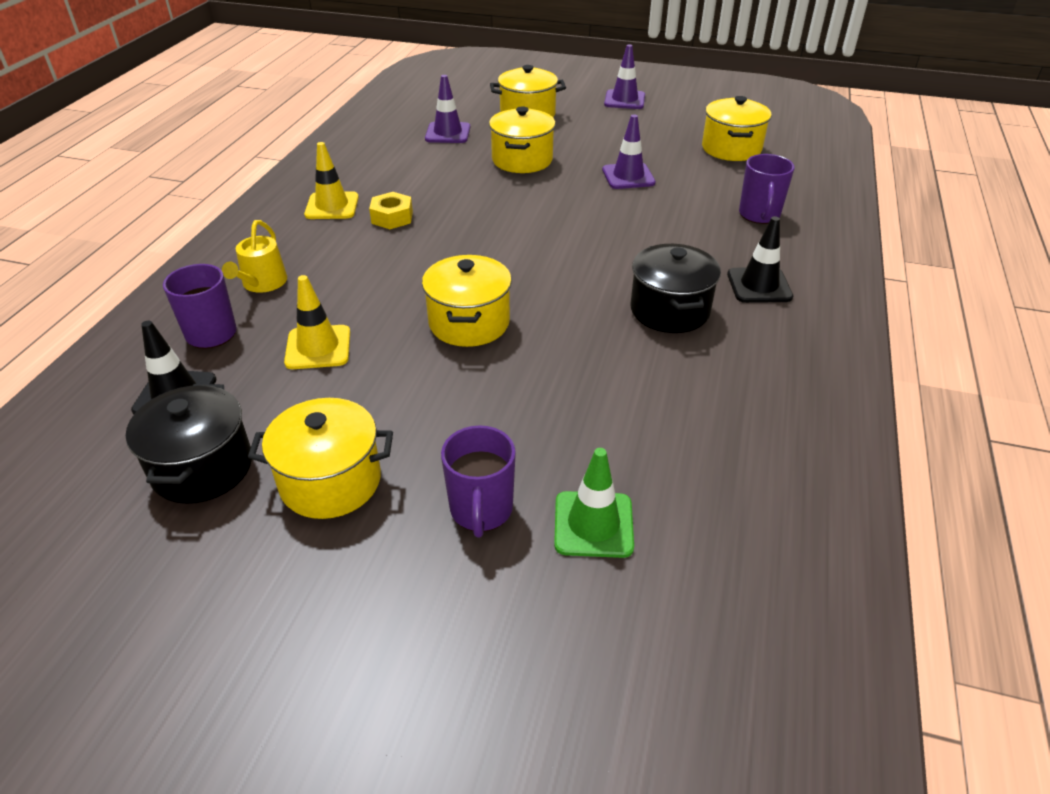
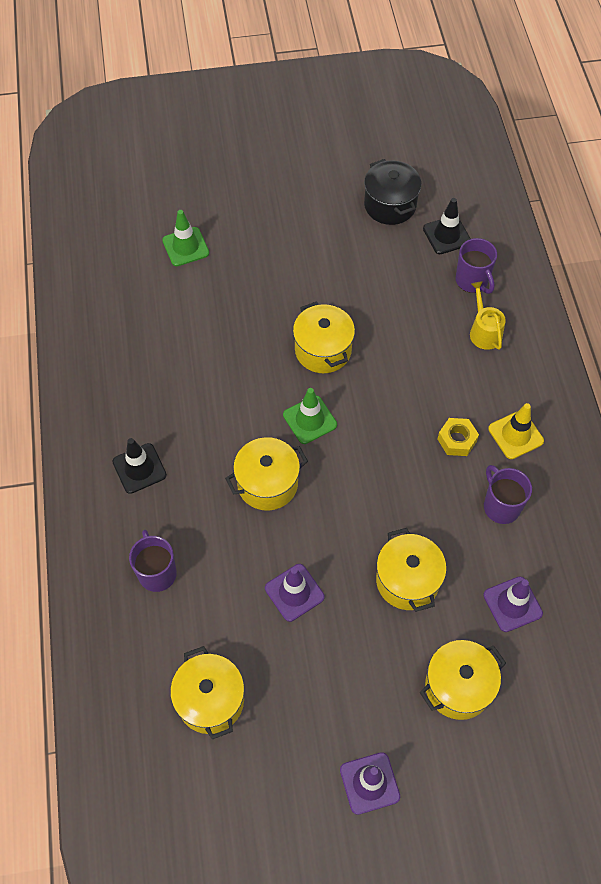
camera: 155 degrees right, 20 degrees up
yellow pot [248,398,393,519] -> yellow pot moved to [225,437,308,511]
yellow traffic cone [284,275,350,369] -> none
purple mug [441,425,516,538] -> purple mug moved to [484,465,532,524]
black pot [630,244,721,333] -> none
none -> green traffic cone [283,388,337,444]

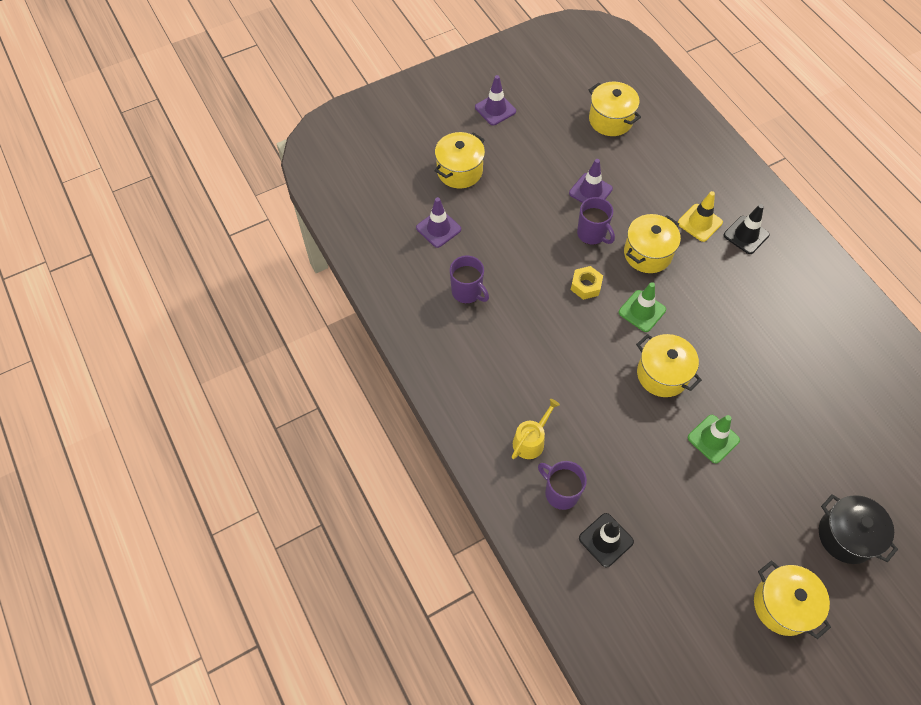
camera: 160 degrees right, 0 degrees up
purple mug [129,530,177,592] -> purple mug moved to [577,197,615,245]
green traffic cone [162,210,209,266] -> green traffic cone moved to [688,415,740,463]
black pot [364,159,421,225] -> black pot moved to [819,494,898,564]
yellow pot [376,528,447,612] -> yellow pot moved to [754,561,831,639]
yellow nut [437,418,479,456] -> yellow nut moved to [571,266,603,300]
yellow watering can [470,281,506,350] -> yellow watering can turned 105 degrees counterclockwise [512,399,560,459]
yellow traffic cone [488,403,544,459] -> yellow traffic cone moved to [678,191,723,242]

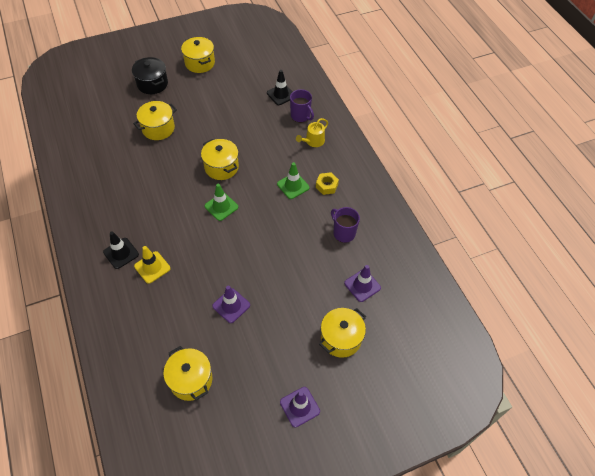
camera: 175 degrees left, 5 degrees down
yellow nut [571,266,603,300] -> yellow nut moved to [316,172,339,195]
purple mug [577,197,615,245] -> none
yellow pot [624,214,681,273] -> yellow pot moved to [133,101,177,140]
green traffic cone [688,415,740,463] -> green traffic cone moved to [277,162,310,199]

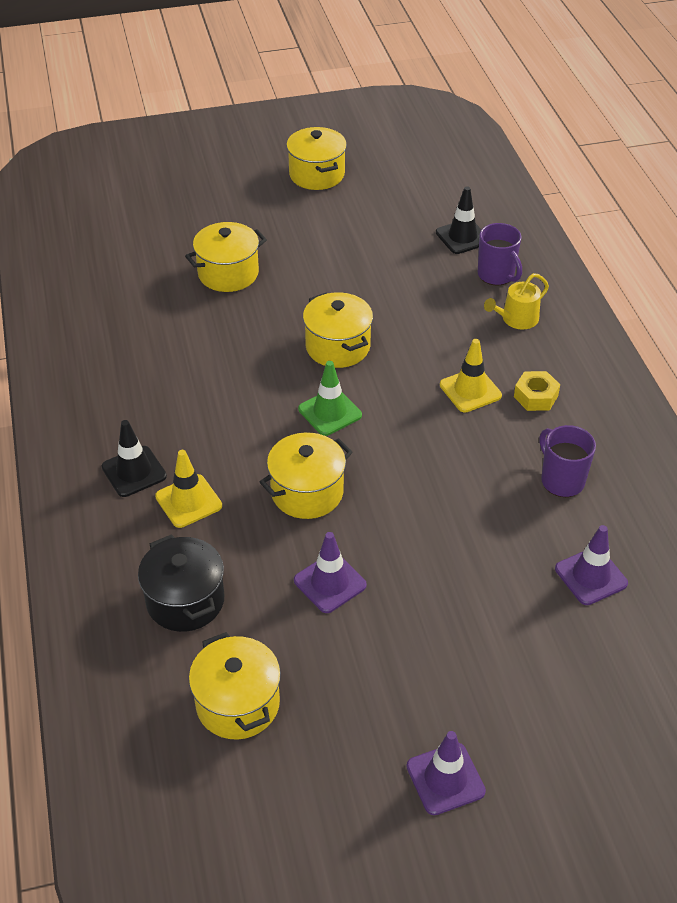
camera: 10 degrees right, 10 degrees down
black pot [132,57,168,94] -> black pot moved to [138,534,225,632]
green traffic cone [277,162,310,199] -> yellow traffic cone [440,339,502,413]
yellow pot [319,308,366,358] -> yellow pot moved to [260,432,352,519]

